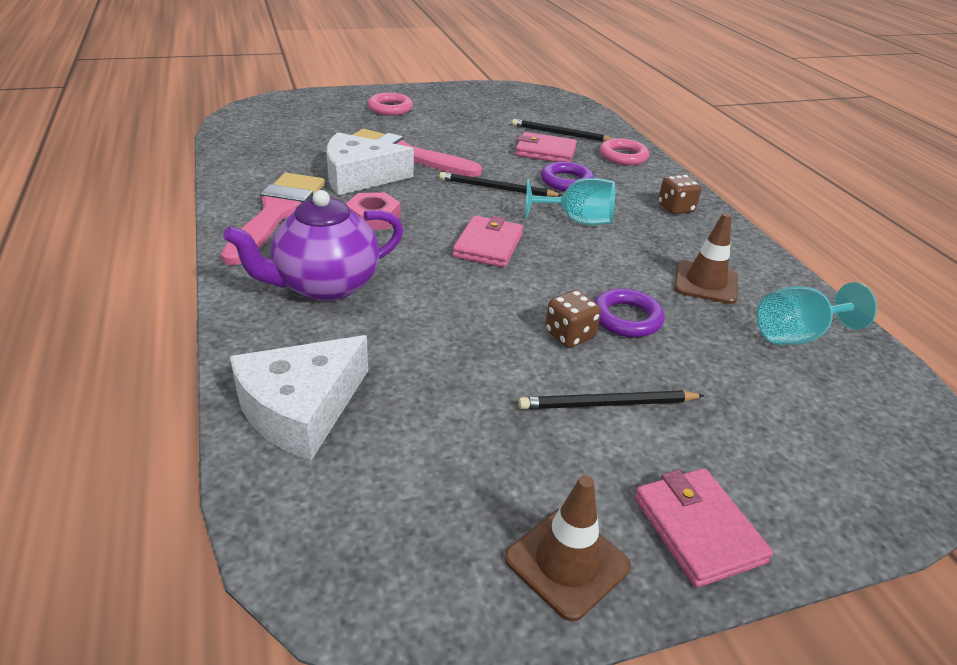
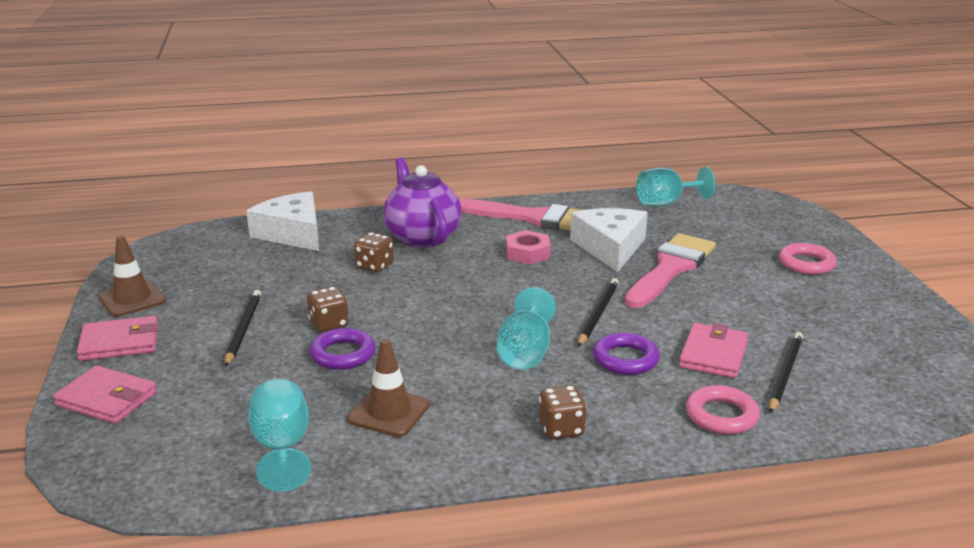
camera: 100 degrees right, 10 degrees down
pink wallet [453,215,523,268] -> pink wallet moved to [53,365,157,424]
none -> brown dice [354,232,394,272]
none -> turquoise goblet [636,167,715,206]

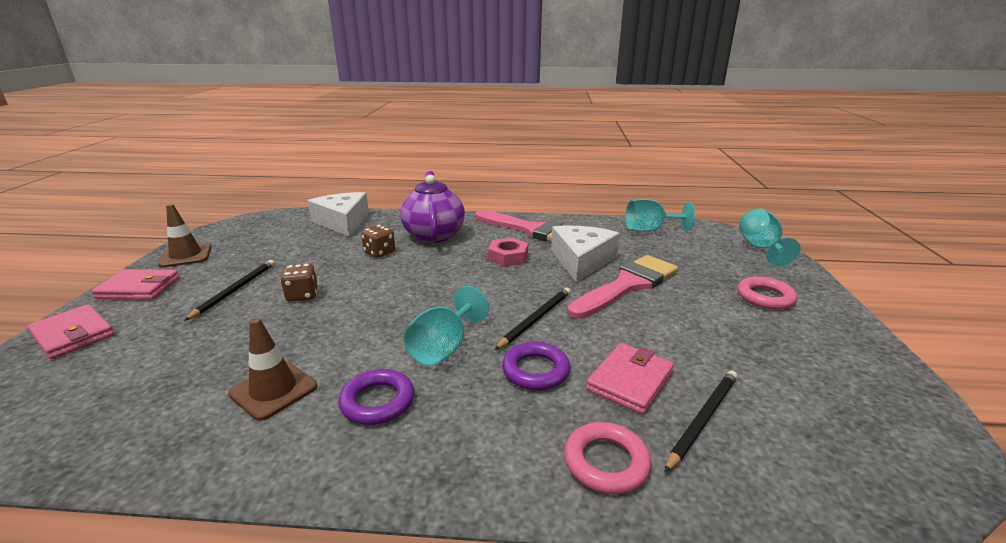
camera: 15 degrees right, 0 degrees up
turquoise goblet [248,379,311,491] -> turquoise goblet moved to [739,208,801,267]
purple ring [309,328,376,370] -> purple ring moved to [338,369,414,425]
brown dice [539,385,587,439] -> none

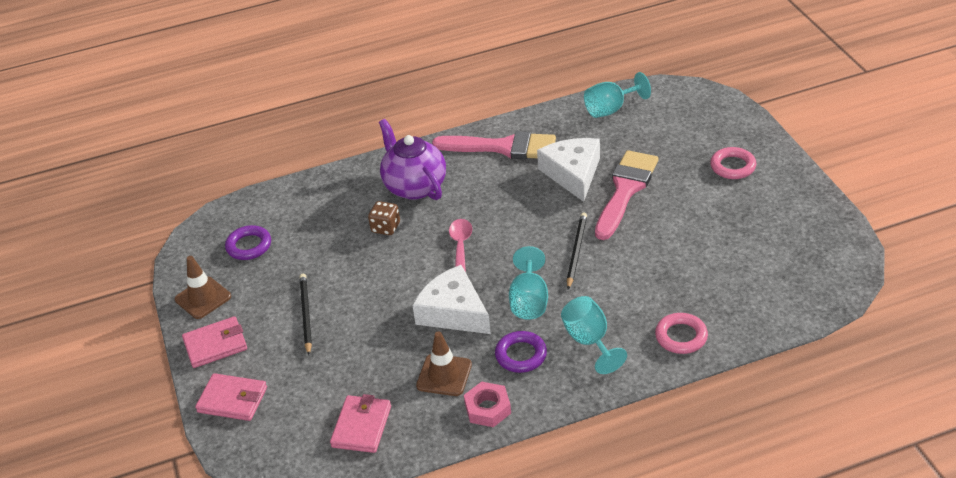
camera: 20 degrees left, 15 degrees up
brown dice [280,263,318,302] -> none
white cheese [307,192,369,237] -> white cheese moved to [412,265,491,334]
pink nut [488,238,528,267] -> pink nut moved to [464,382,511,427]
purple ring [502,342,571,390] -> purple ring moved to [225,225,271,260]
pink wallet [586,343,674,414] -> pink wallet moved to [330,394,391,453]
black pencil [664,370,738,473] -> none
turquoise goblet [739,208,801,267] -> turquoise goblet moved to [561,296,627,374]
none -> pink spoon [449,219,472,272]

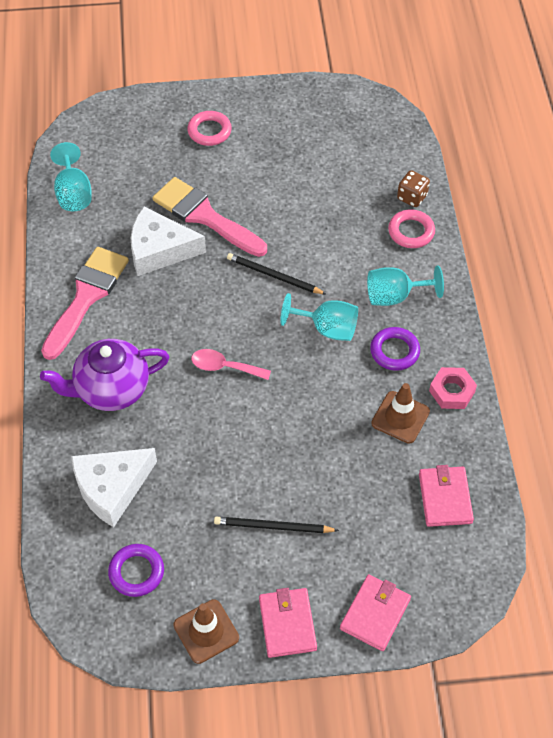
camera: 80 degrees left, 15 degrees up
pink wallet [330,394,391,453] -> pink wallet turned 60 degrees clockwise [419,465,474,527]
brown dice [368,201,400,235] -> brown dice moved to [397,170,430,207]
white cheese [412,265,491,334] -> white cheese moved to [71,448,157,527]

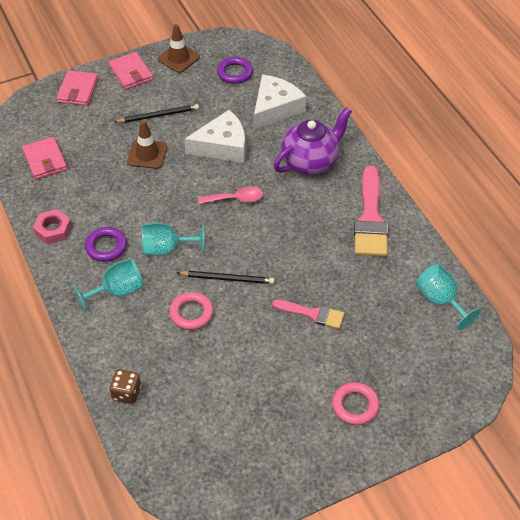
camera: 160 degrees right, 5 degrees down
white cheese [131,207,206,276] -> white cheese moved to [184,110,245,163]
pink brush [153,177,267,257] -> pink brush [272,300,345,329], size x0.58
brown traffic cone [371,383,430,444] -> brown traffic cone moved to [127,120,168,169]
pink ring [388,209,435,248] -> pink ring moved to [169,292,214,330]

